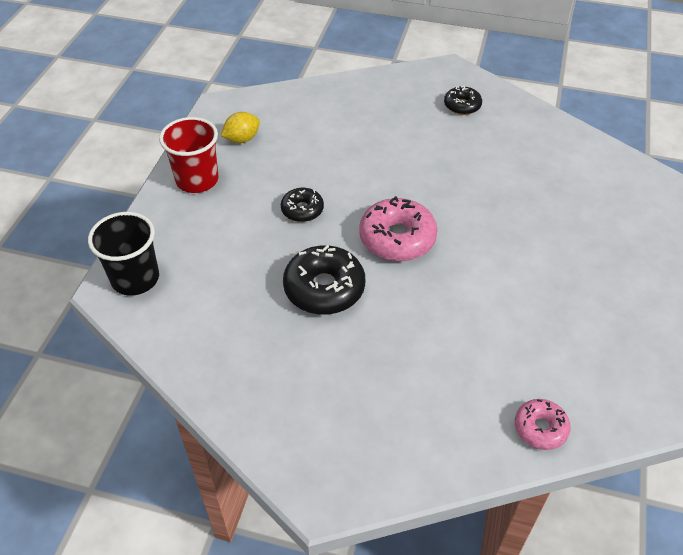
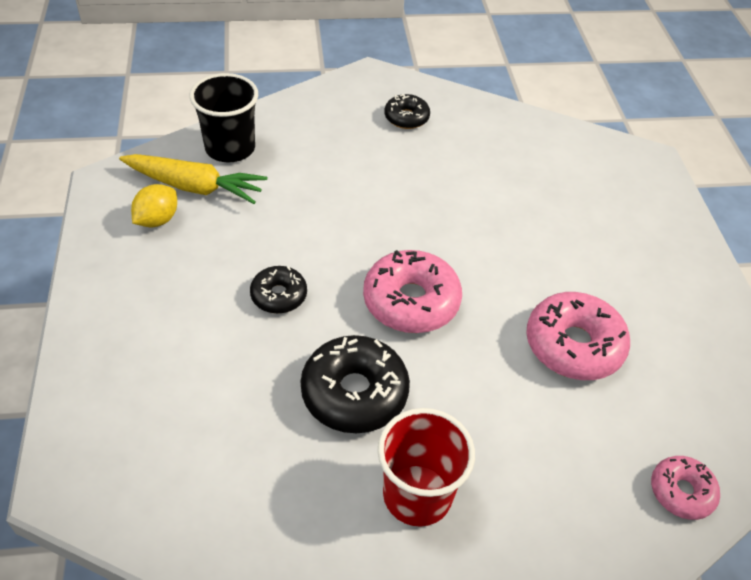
camera: 25 degrees left, 0 degrees up
black cup [88,212,159,296] -> black cup moved to [190,73,258,163]
red cup [159,117,219,193] -> red cup moved to [377,408,475,527]
none -> yellow carrot [119,154,267,204]
none -> pink donut [526,292,630,380]

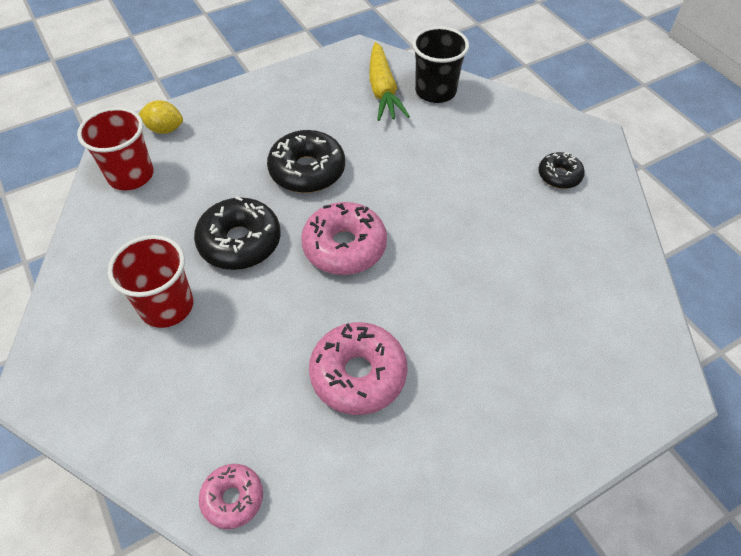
camera: 70 degrees right, 5 degrees up
yellow lemon [131,184,177,227] -> yellow lemon moved to [138,100,183,134]
black donut [250,266,307,314] -> black donut [267,130,345,193], size x1.73
none -> red cup [77,107,154,190]

